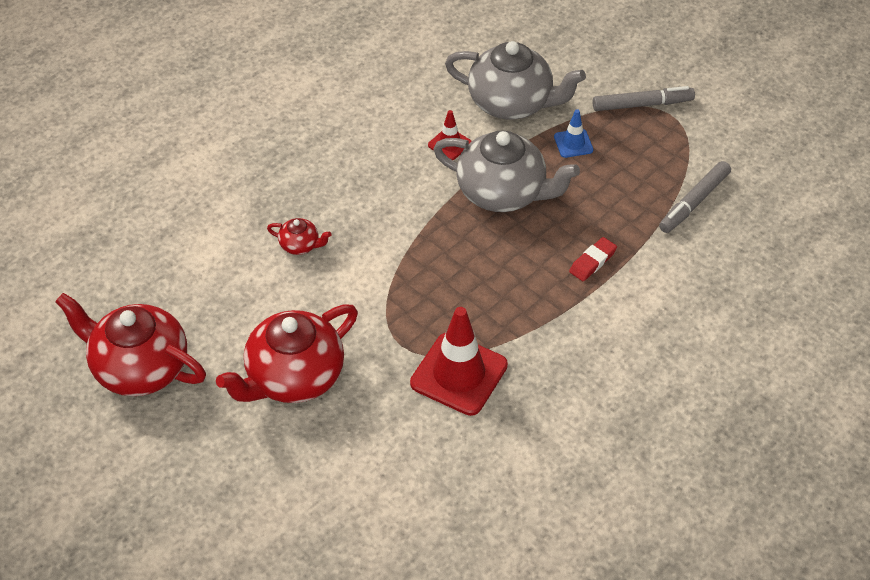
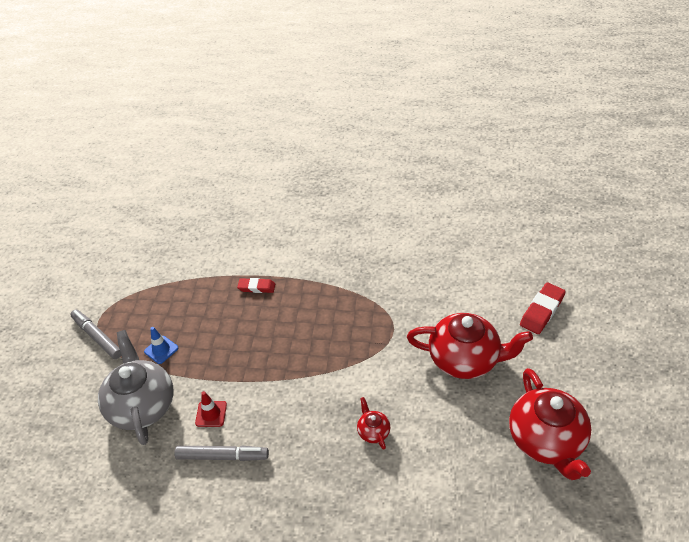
camera: 125 degrees left, 5 degrees down
red traffic cone [410,307,508,416] -> none
grey teapot [433,130,580,212] -> none
grey marker [659,161,731,233] -> grey marker moved to [174,446,269,461]
none -> red eraser [520,283,566,334]

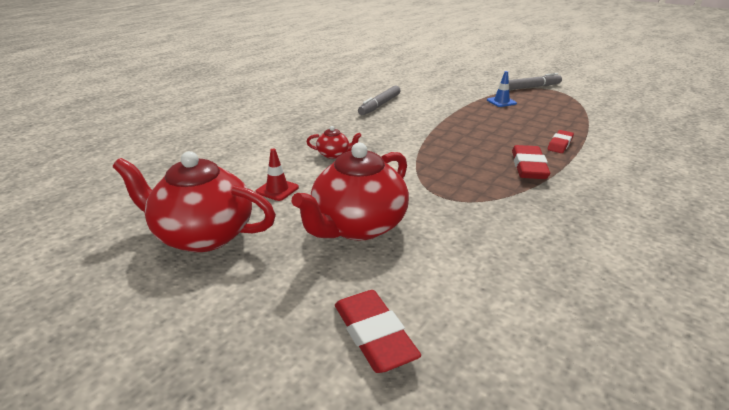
camera: 115 degrees right, 15 degrees down
grey teapot [98,330,174,445] -> none
red traffic cone [195,391,227,427] -> red traffic cone moved to [256,149,299,201]
none -> red eraser [512,145,550,179]

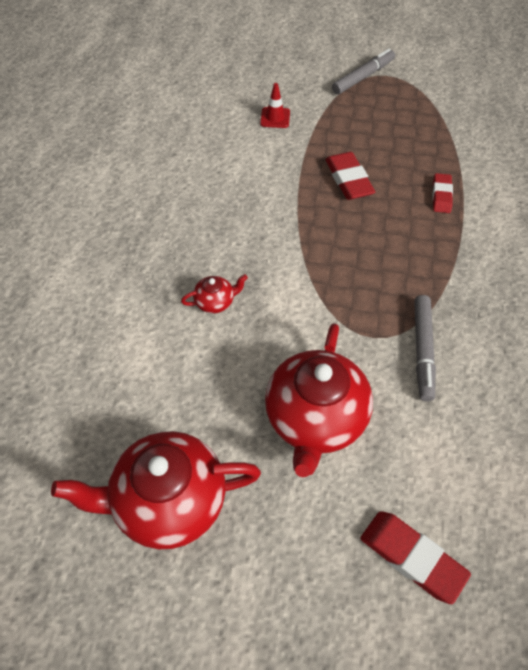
camera: 25 degrees left, 25 degrees up
red traffic cone [256,149,299,201] -> red traffic cone moved to [260,83,290,128]
grey marker [358,85,401,115] -> grey marker moved to [414,295,436,401]
blue traffic cone [487,71,517,107] -> none
red eraser [512,145,550,179] -> red eraser moved to [326,152,375,200]

